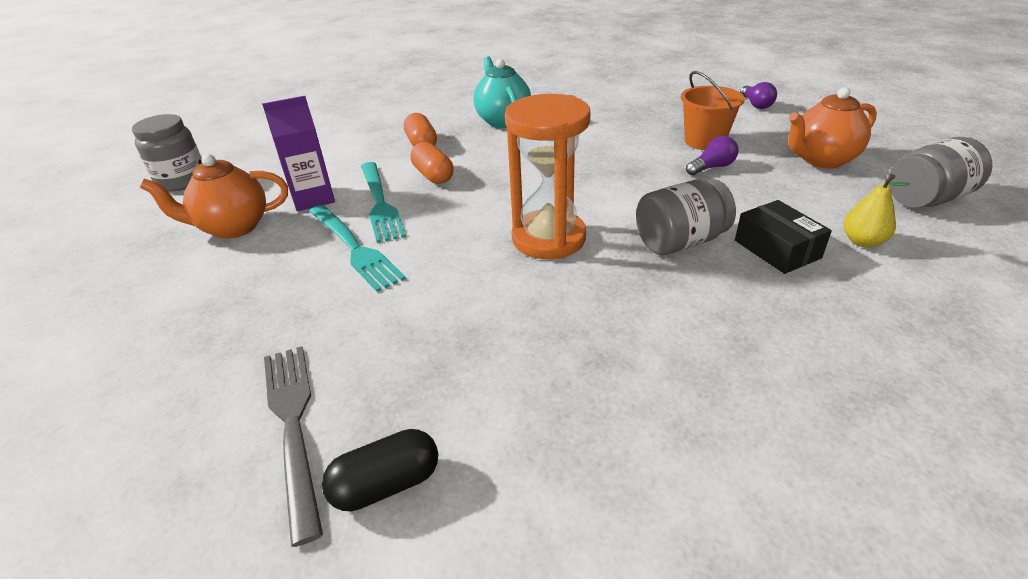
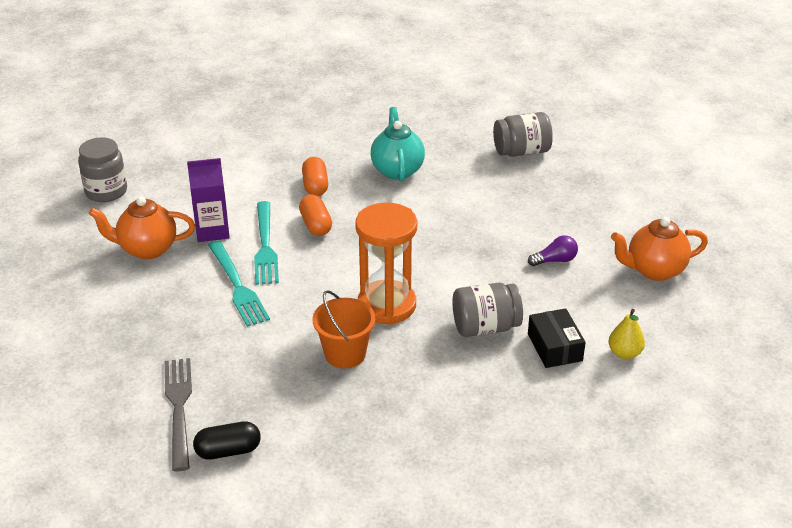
camera: 10 degrees right, 0 degrees up
orange bucket [681,71,745,150] -> orange bucket moved to [313,290,375,368]
purple light bulb [740,82,777,109] -> none
grey jar [888,137,992,208] -> grey jar moved to [493,112,553,157]

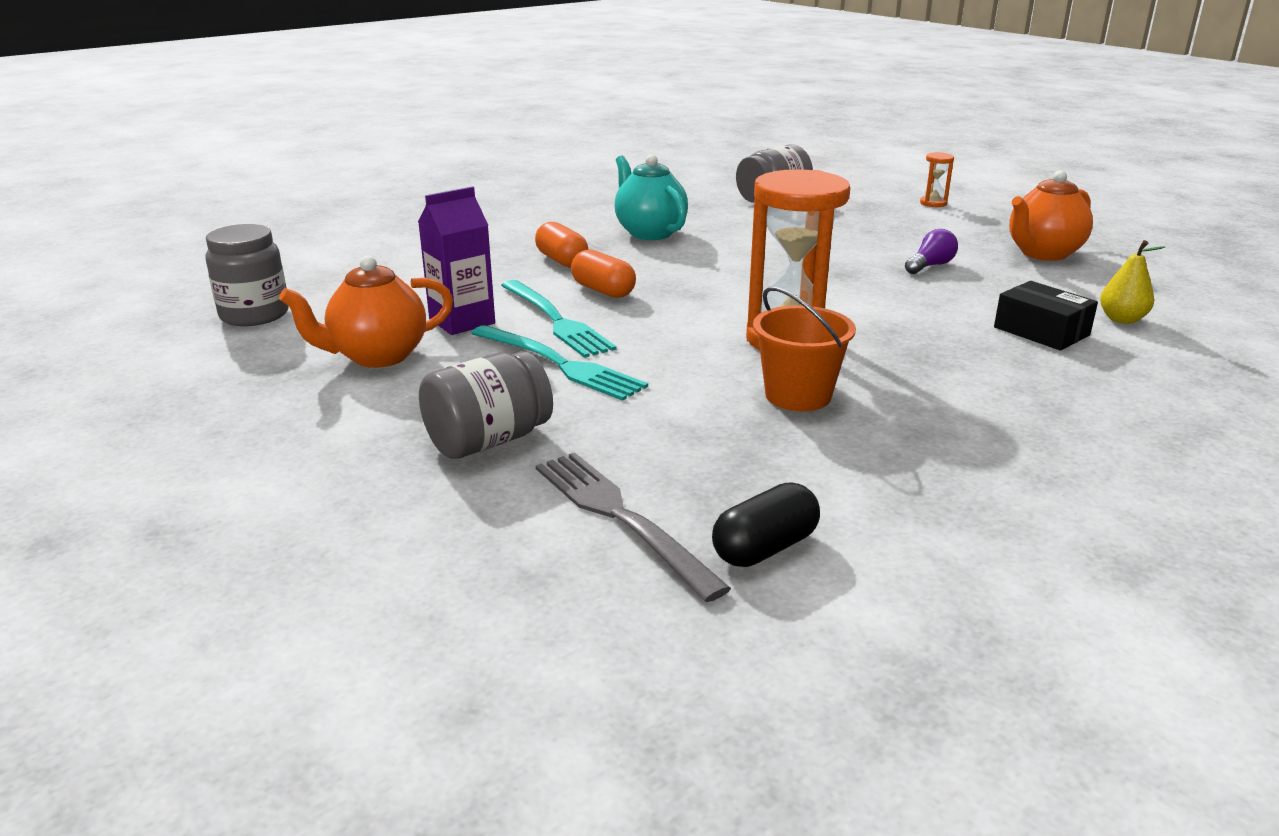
camera: 25 degrees left, 10 degrees down
grey jar [452,283,523,337] -> grey jar moved to [419,351,553,459]
none -> orange hourglass [920,152,954,207]

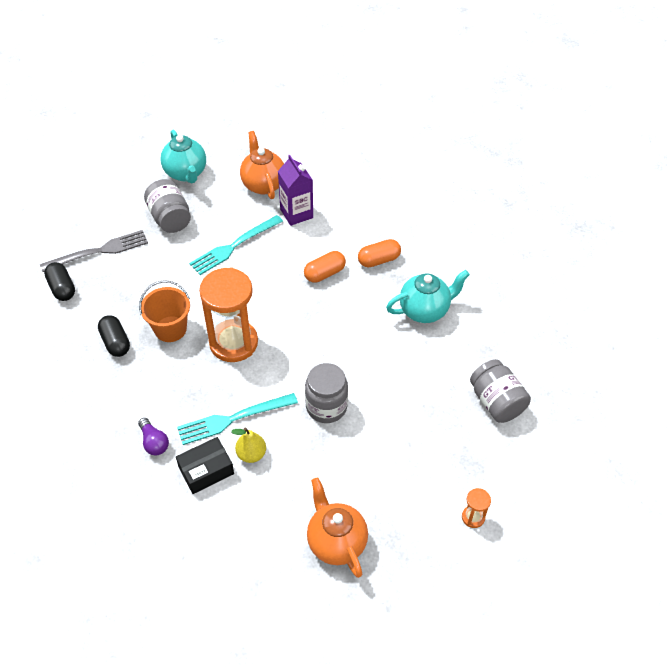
camera: 100 degrees right, 25 degrees up
grey jar [205,224,289,326] -> grey jar moved to [305,363,348,423]
turquoise fork [501,280,617,358] -> turquoise fork moved to [177,393,298,445]
purple light bulb [905,229,958,274] -> purple light bulb moved to [138,418,169,456]
yellow pear [1100,240,1165,324] -> yellow pear moved to [231,428,266,463]
none -> black capsule [98,315,130,357]
none -> turquoise teapot [160,130,206,183]

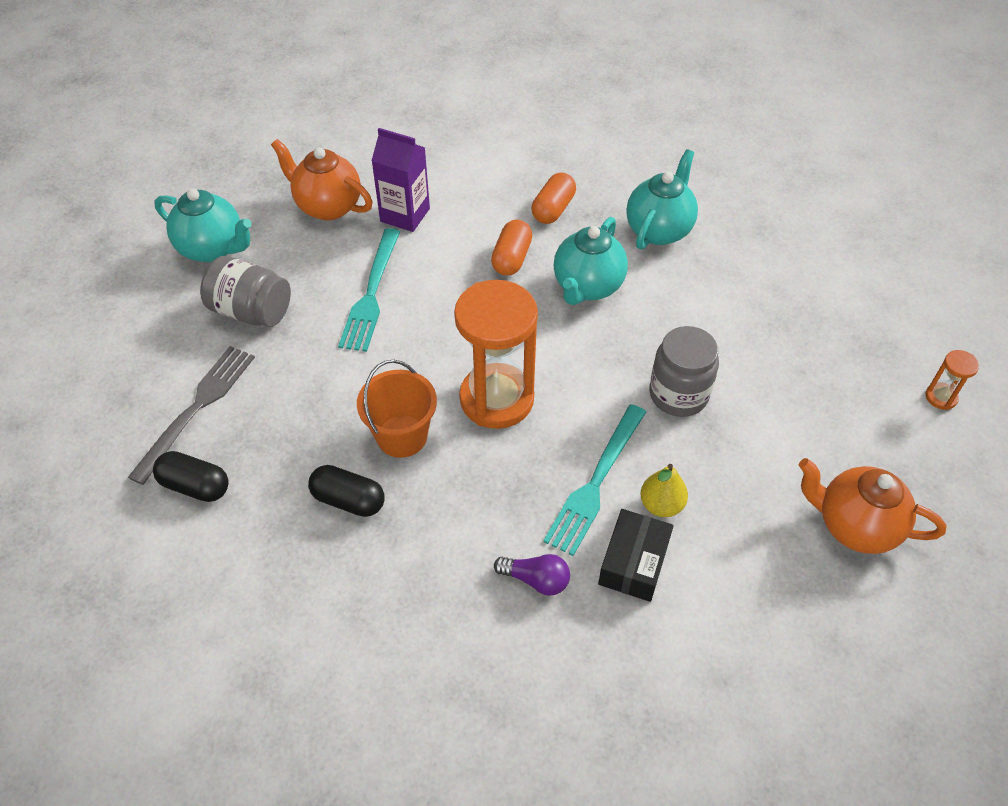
camera: 40 degrees left, 0 degrees up
grey jar [470,359,531,423] -> none
none -> turquoise teapot [554,217,628,305]

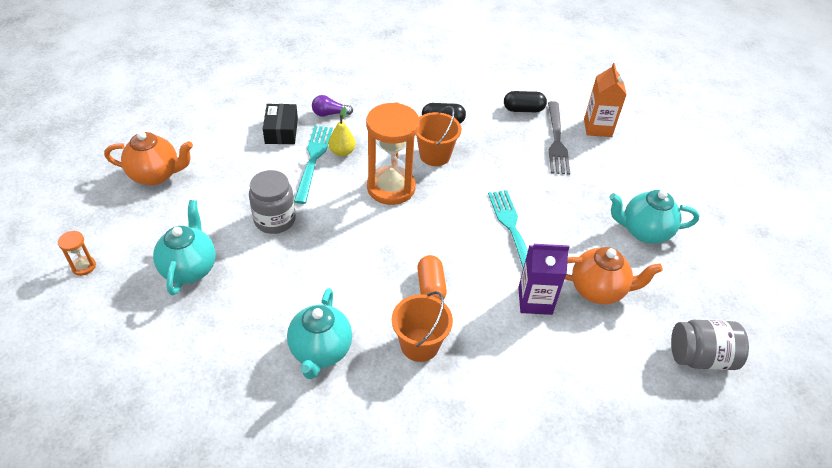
camera: 155 degrees right, 5 degrees down
grey jar [200,256,291,327] -> grey jar moved to [671,320,749,370]
orange capsule [532,172,576,224] -> orange bucket [392,291,453,362]
turquoise teapot [554,217,628,305] -> turquoise teapot moved to [153,200,216,295]
yellow pear [640,464,688,517] -> yellow pear moved to [328,107,356,156]
none -> orange carton [584,63,627,137]

